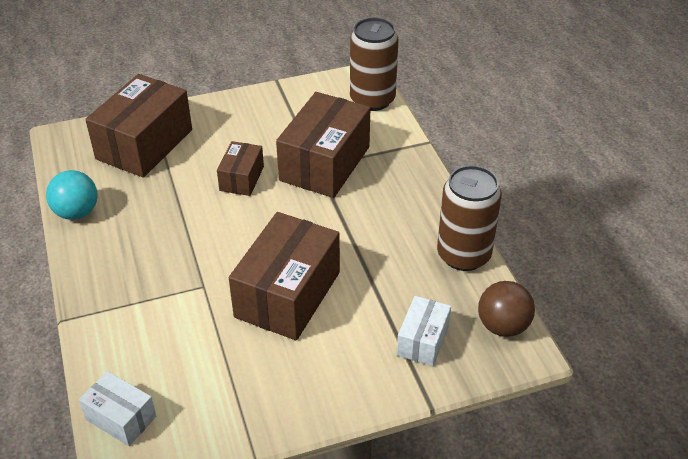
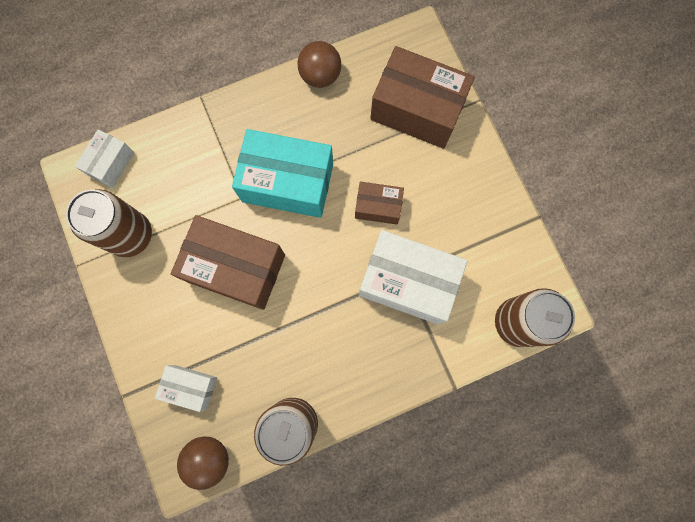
camera: 85 degrees right, 35 degrees up
turquoise ball [46,170,97,220] -> brown ball [297,41,341,88]
brown box [276,92,370,198] -> white box [359,230,467,324]
none -> brown can [66,189,152,257]
none -> turquoise box [232,129,333,218]

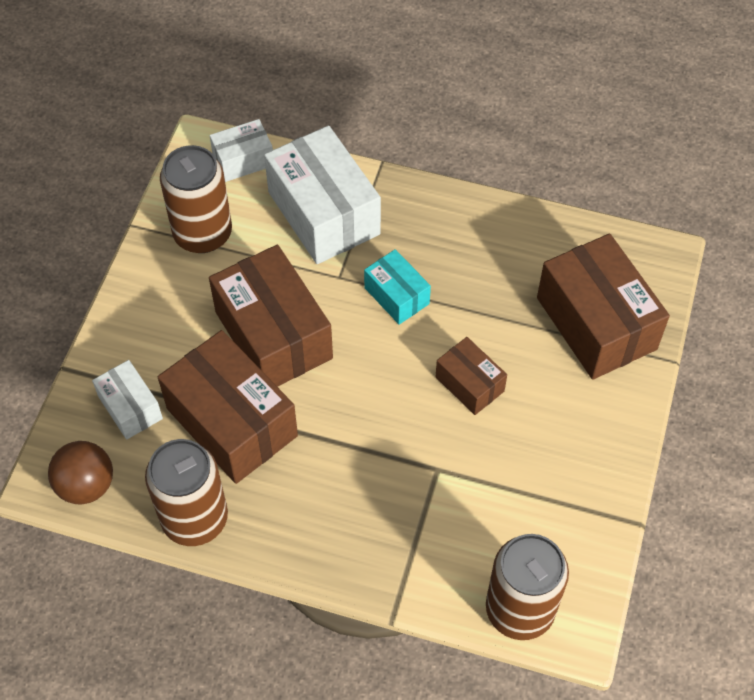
camera: 40 degrees right, 20 degrees down
turquoise box [232,129,333,218] -> turquoise box [364,249,431,325], size x0.52
brown ball [297,41,341,88] -> none
white box [359,230,467,324] -> white box moved to [264,125,381,264]
none -> brown box [158,330,298,484]

